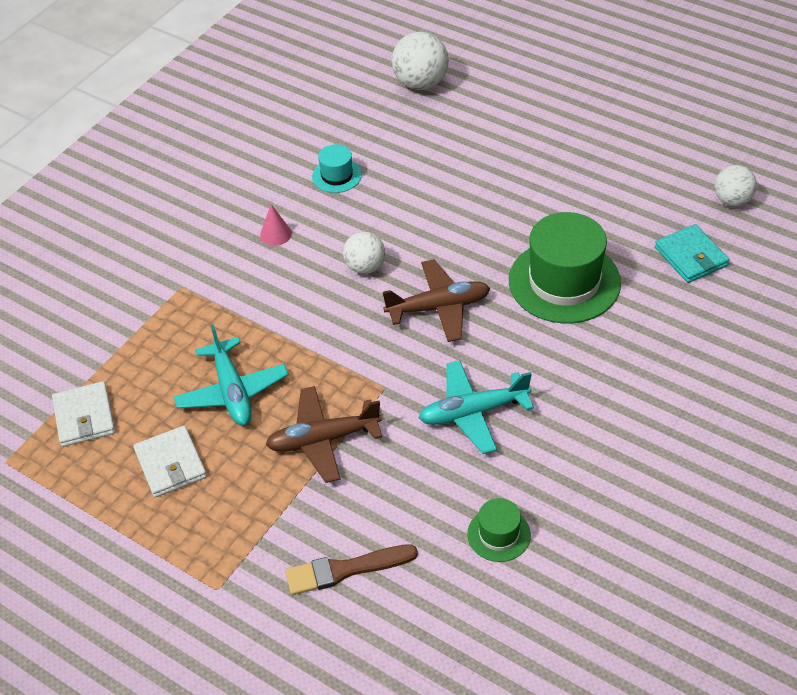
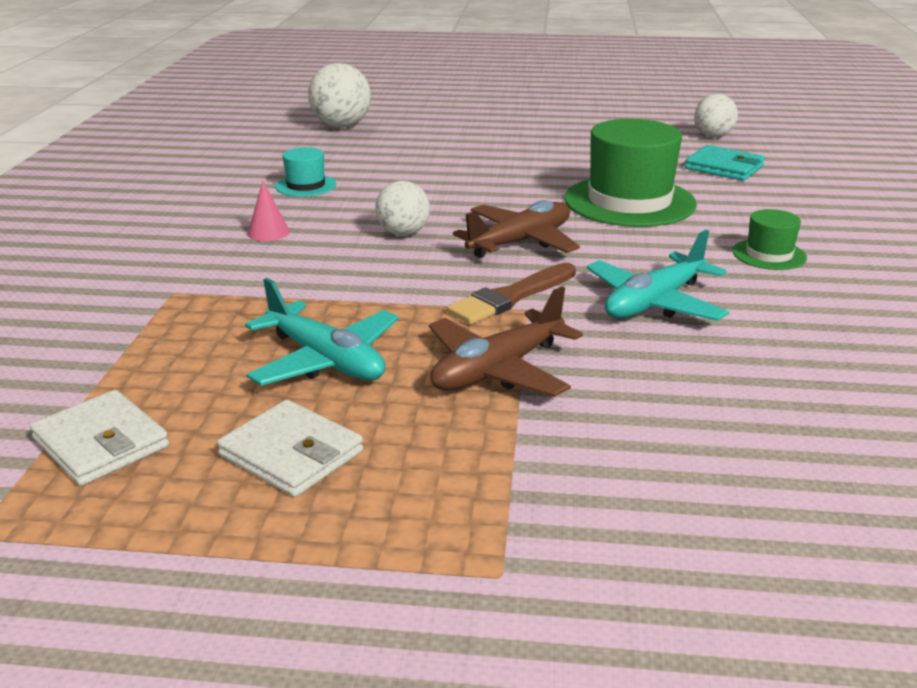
camera: 30 degrees left, 20 degrees down
brown brush [285,544,418,595] -> brown brush moved to [447,263,576,324]
green hat [467,498,531,562] -> green hat moved to [732,209,807,270]

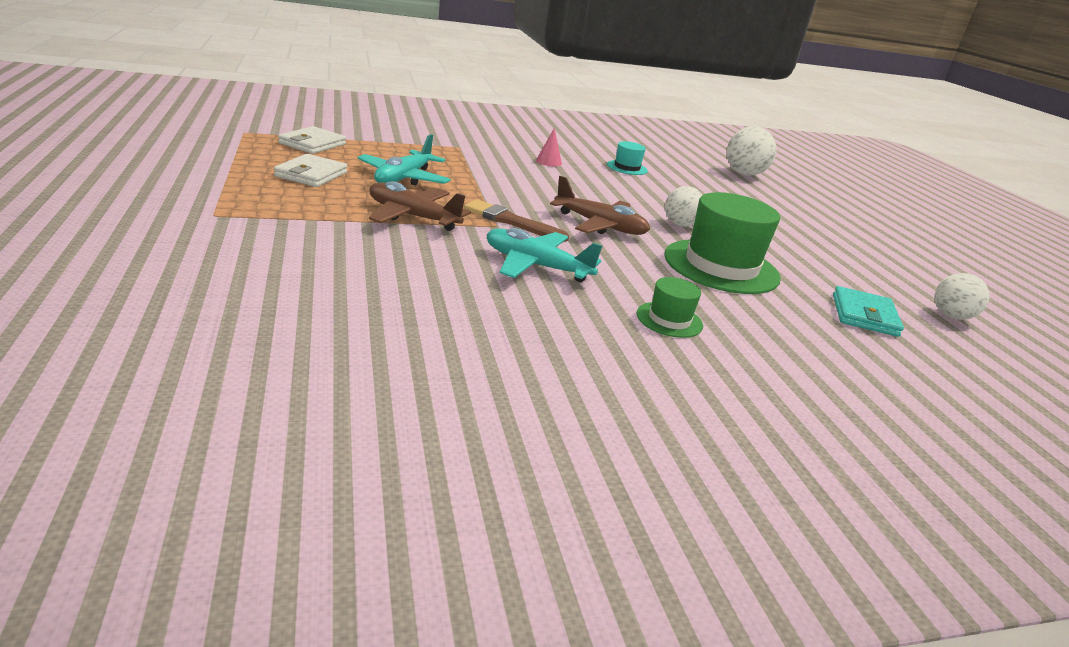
camera: 65 degrees right, 0 degrees up
white ball [375,181,430,236] -> white ball moved to [665,186,702,227]

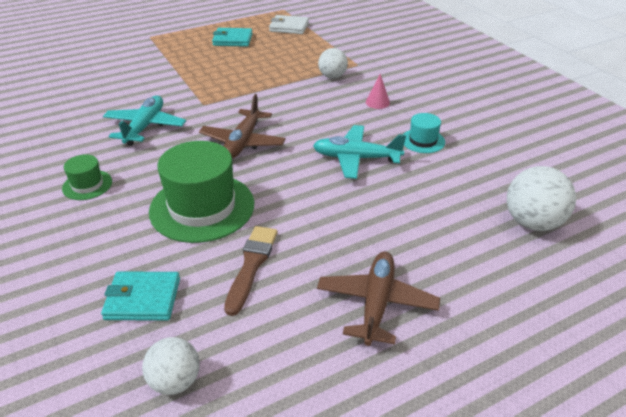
camera: 80 degrees right, 10 degrees up
white wallet [274,154,347,187] -> turquoise wallet [212,28,253,47]
turquoise plane [358,134,451,186] -> turquoise plane moved to [313,125,406,179]
brown plane [369,181,471,231] -> brown plane moved to [317,252,440,346]
brown brush [464,199,569,242] -> brown brush moved to [224,226,278,316]
white ball [665,186,702,227] -> white ball moved to [318,48,348,79]

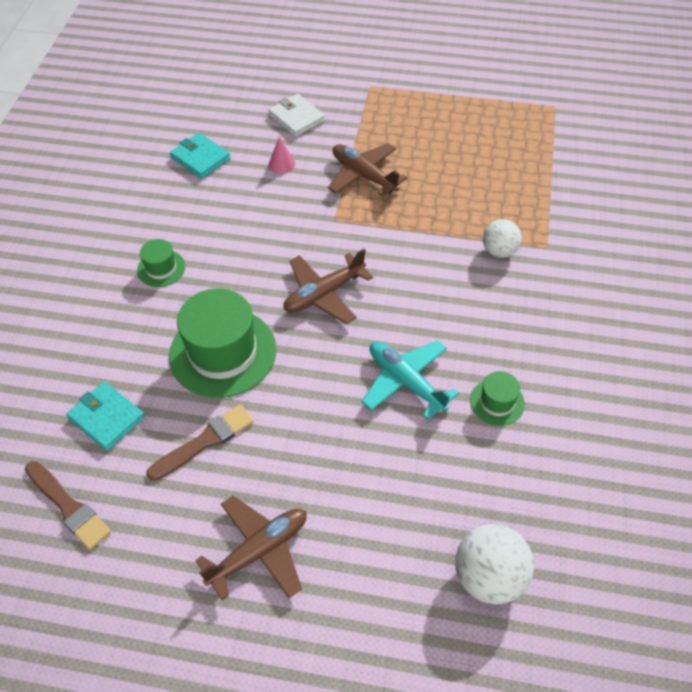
camera: 40 degrees right, 15 degrees up
turquoise plane [103,96,186,146] -> none
white ball [142,337,200,395] -> brown brush [25,461,111,550]
turquoise wallet [212,28,253,47] -> turquoise wallet moved to [170,133,231,179]
white wallet [269,15,309,34] -> white wallet moved to [268,94,325,137]
pink cone [366,74,390,109] -> pink cone moved to [269,137,295,174]
turquoise hat [403,113,445,153] -> green hat [470,371,525,426]
none -> brown plane [328,143,407,197]

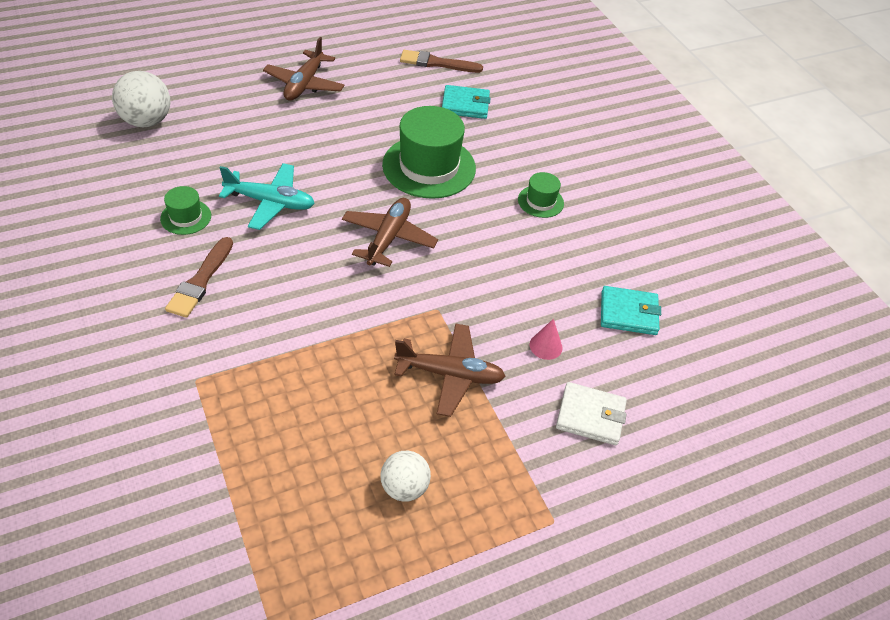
camera: 140 degrees right, 5 degrees down
brown brush [146,404,254,481] -> brown brush moved to [165,237,233,318]
white ball [483,219,522,258] -> white ball moved to [380,451,431,502]

